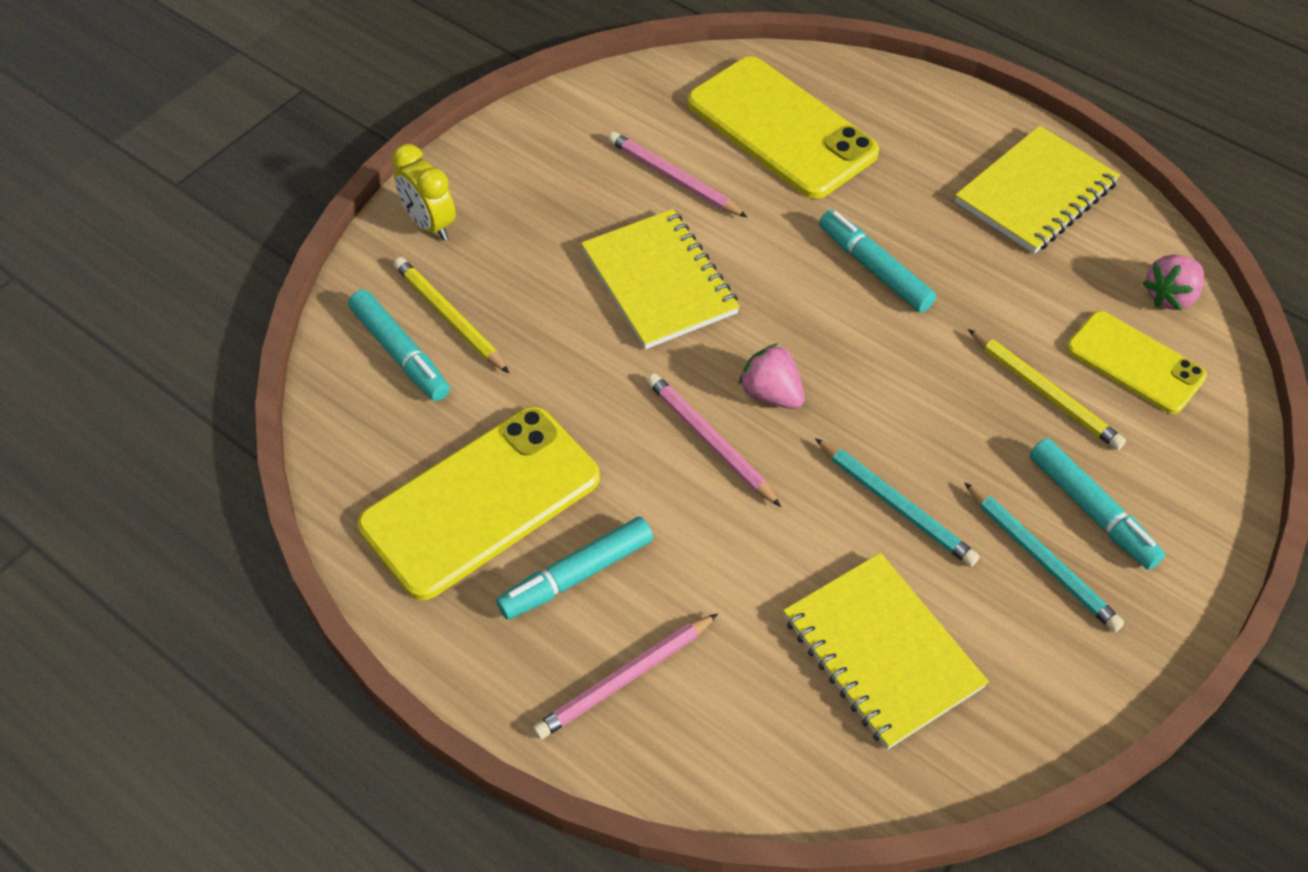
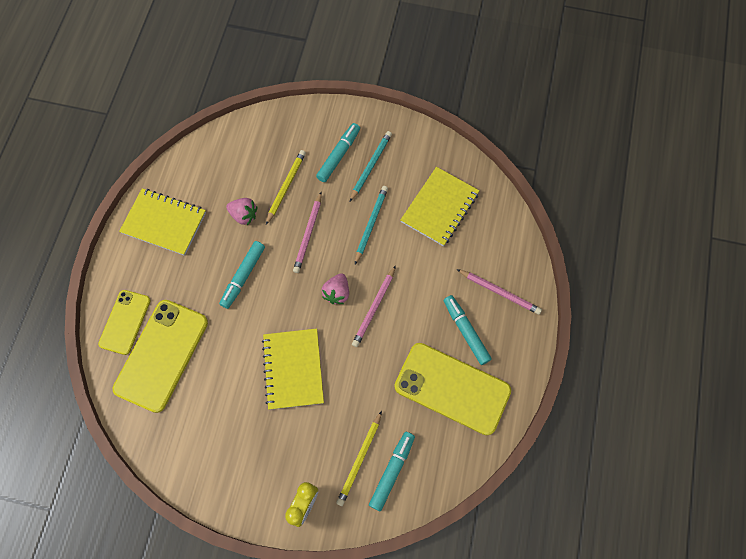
camera: 115 degrees left, 15 degrees up
turquoise marker [496,517,653,619] -> turquoise marker turned 150 degrees counterclockwise [443,295,492,365]
yellow notebook [581,209,740,349] -> yellow notebook turned 45 degrees counterclockwise [262,329,324,410]
pink pencil [608,132,747,217] -> pink pencil moved to [293,192,322,273]
yellow phone [1067,311,1207,414] -> yellow phone moved to [98,290,151,355]
pink strawberry [1143,254,1204,310] -> pink strawberry moved to [226,198,258,225]

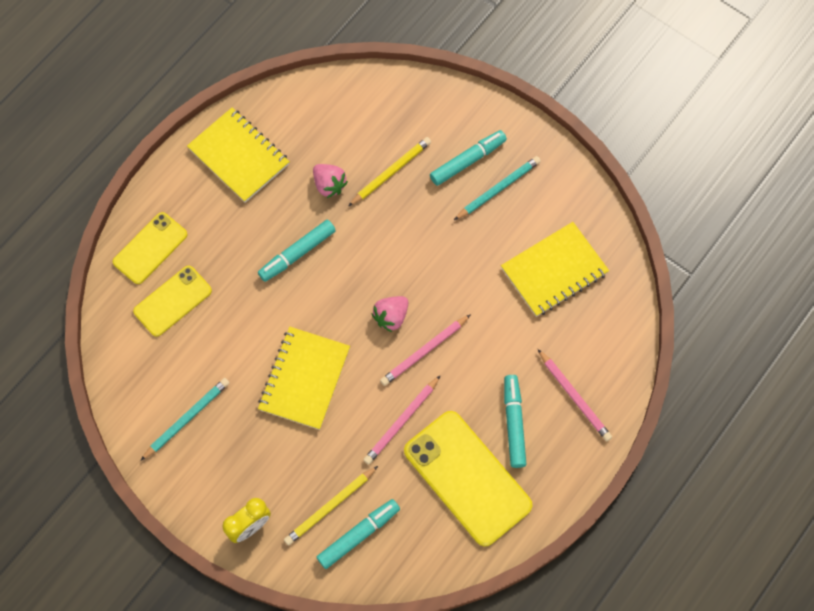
camera: 25 degrees right, 0 degrees up
yellow phone [113,300,208,413] -> yellow phone [133,266,212,337], size x0.60
pink pencil [293,192,322,273] -> pink pencil moved to [363,375,441,465]
turquoise pencil [355,186,388,265] -> turquoise pencil moved to [140,378,229,461]

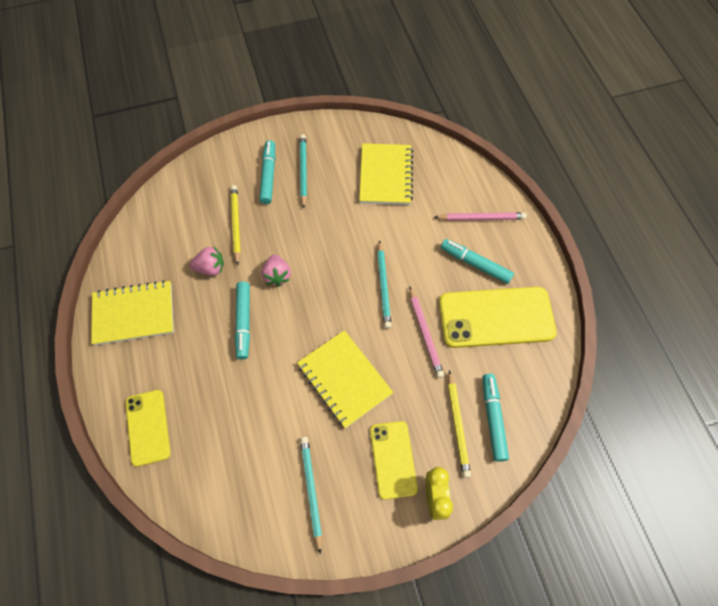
camera: 55 degrees left, 5 degrees down
yellow phone [133,266,212,337] -> yellow phone moved to [370,421,418,500]
pink strawberry [372,296,408,332] -> pink strawberry moved to [261,255,291,287]
pink pencil [380,314,471,386] -> turquoise pencil [377,240,391,329]

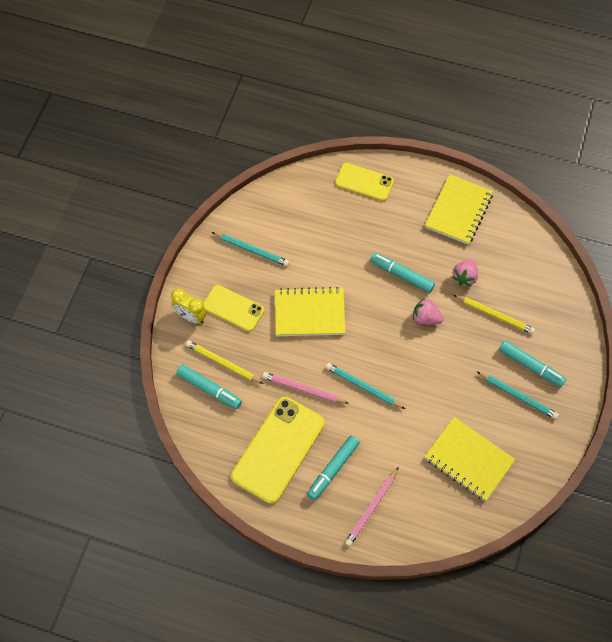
camera: 125 degrees right, 0 degrees up
turquoise marker [441,239,514,284] -> turquoise marker turned 150 degrees clockwise [307,436,360,500]

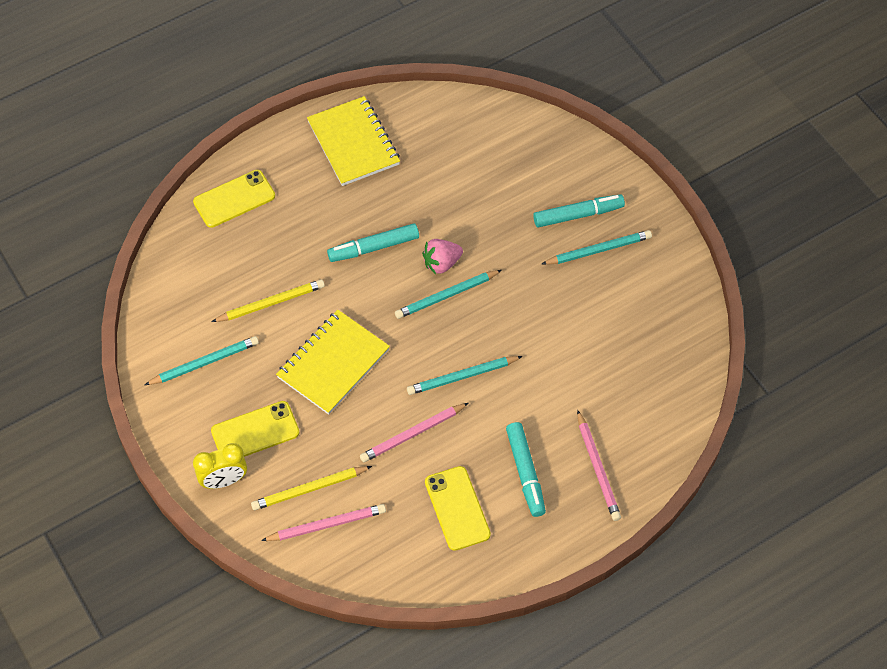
camera: 50 degrees left, 5 degrees down
turquoise marker [176,365,242,409] -> pink pencil [261,504,386,541]
yellow phone [231,397,325,504] -> yellow phone [425,466,491,551], size x0.60
yellow notebook [425,417,515,501] -> none
pink strawberry [452,259,478,286] -> none
yellow pencil [454,295,535,334] -> yellow pencil moved to [211,279,325,322]
none -> turquoise pencil [395,270,502,319]

